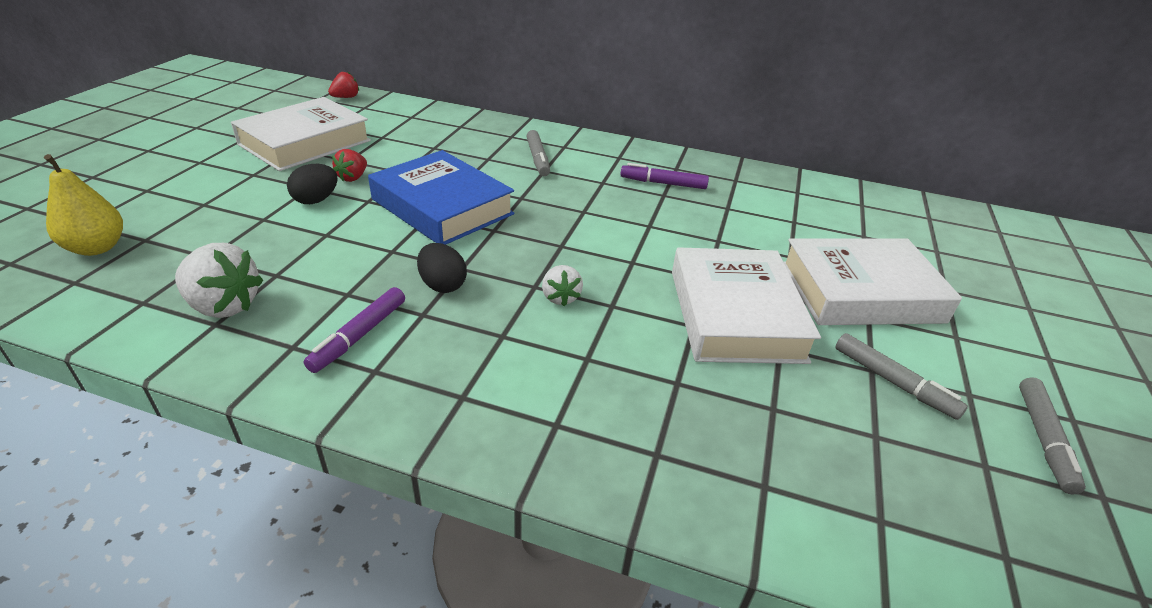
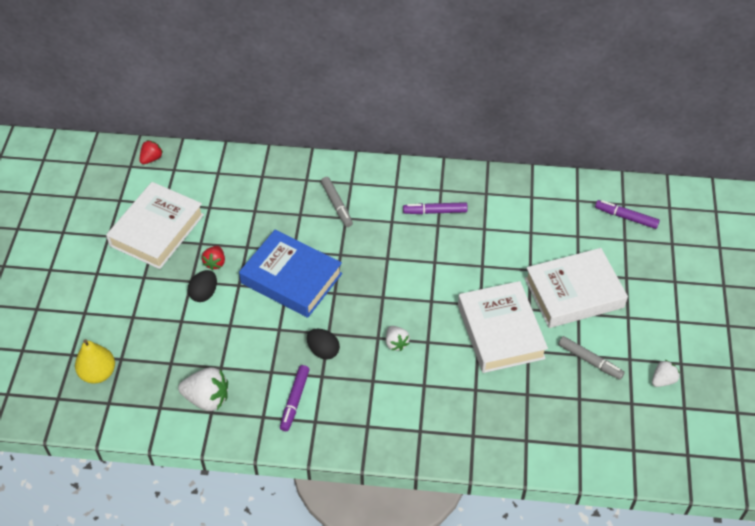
camera: 10 degrees left, 15 degrees up
grey marker [1019,377,1086,494] -> white strawberry [652,360,680,387]
none -> purple marker [595,200,660,229]

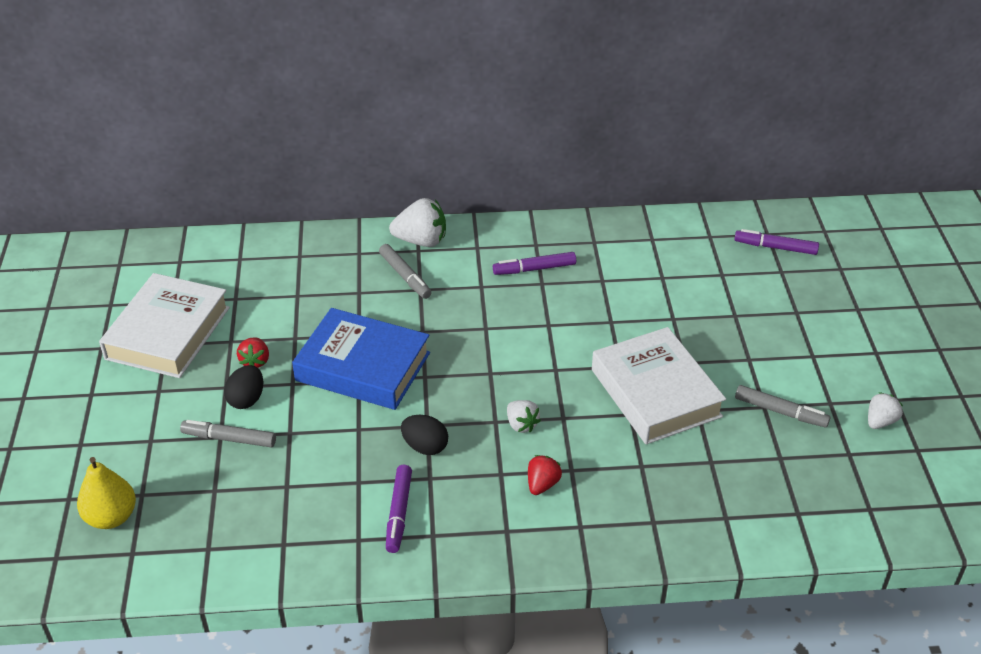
camera: 10 degrees left, 10 degrees down
red strawberry [139,140,163,164] -> red strawberry moved to [528,455,562,495]
white strawberry [178,367,228,411] -> white strawberry moved to [389,198,446,247]
white book [525,248,628,328] -> none
none -> grey marker [180,420,276,448]

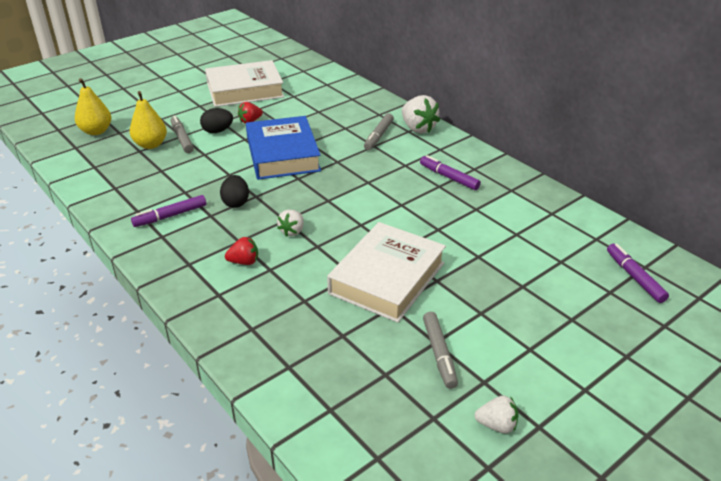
camera: 55 degrees right, 5 degrees down
none -> yellow pear [130,91,167,149]

